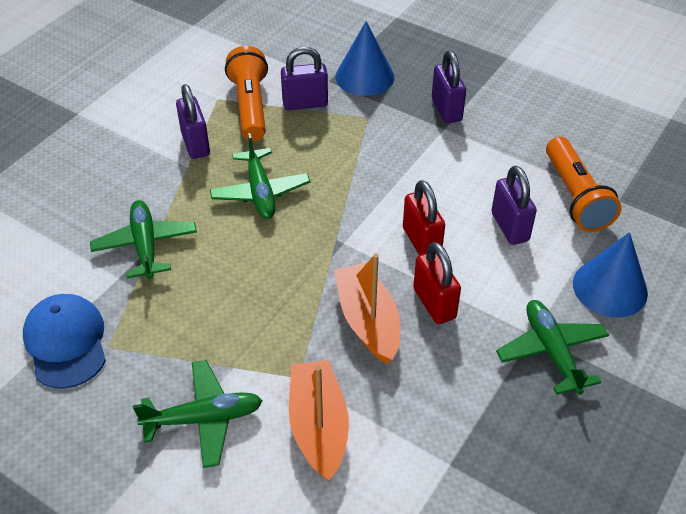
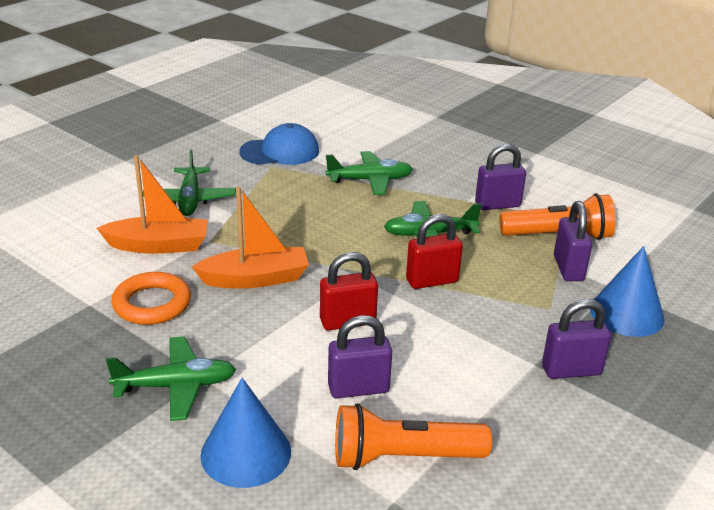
camera: 95 degrees right, 15 degrees down
red padlock [413,242,461,324] -> red padlock moved to [406,214,463,289]
none -> orange ring [112,272,191,325]

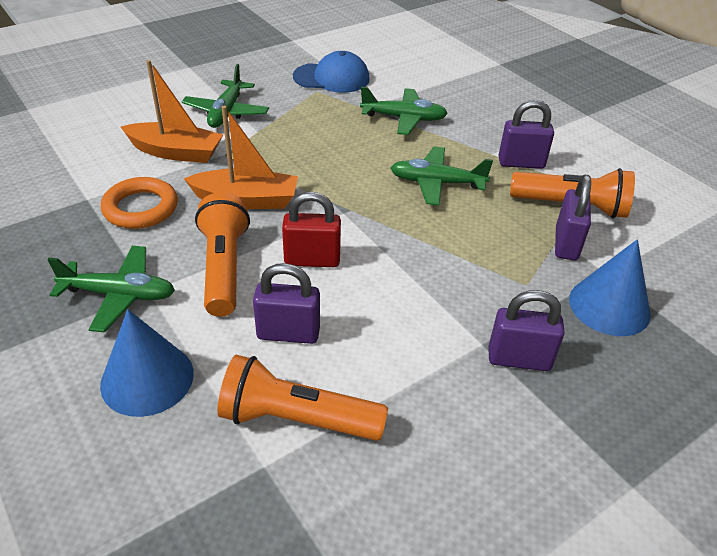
camera: 15 degrees right, 10 degrees up
red padlock [406,214,463,289] -> none
none -> orange flashlight [195,192,250,317]

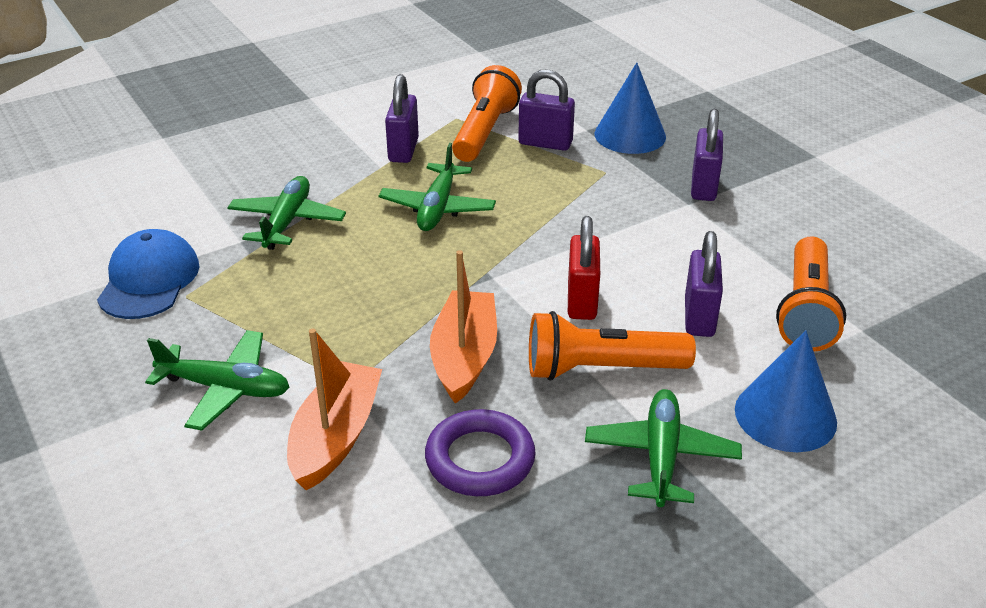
camera: 85 degrees left, 5 degrees down
orange ring [101,177,178,229] -> purple ring [425,409,536,496]

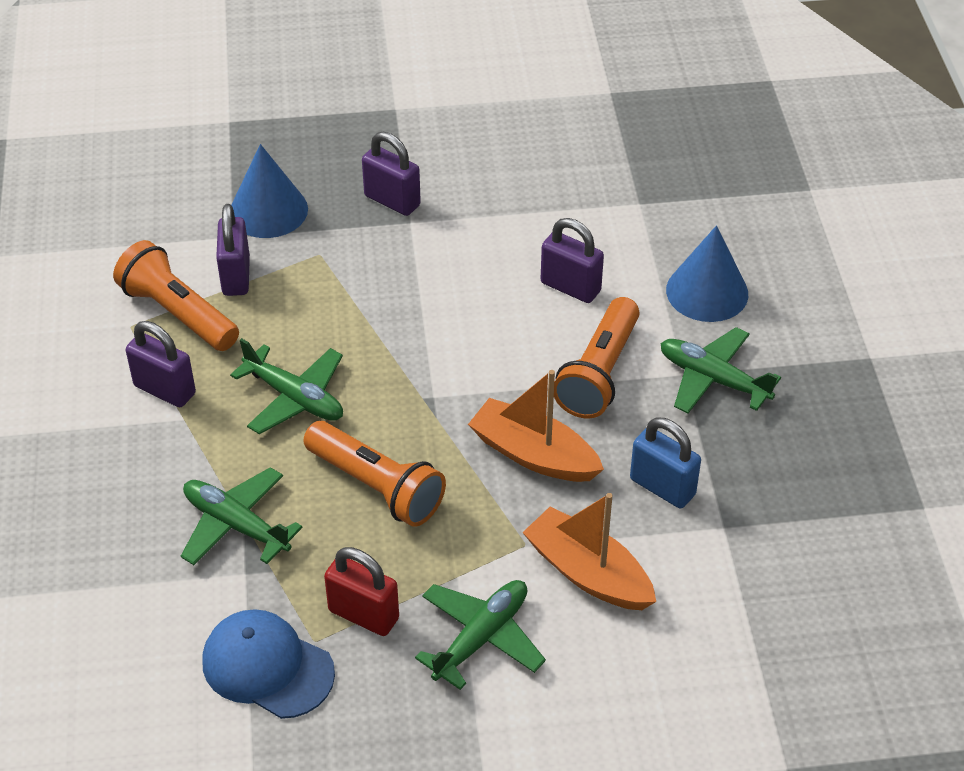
camera: 65 degrees left, 10 degrees up
purple ring [425,409,536,496] -> blue padlock [630,418,701,508]
purple padlock [518,69,575,151] -> purple padlock turned 45 degrees counterclockwise [216,204,250,296]
red padlock [568,216,600,320] -> red padlock moved to [324,547,399,636]
orange flashlight [776,236,846,352] -> orange flashlight moved to [303,421,446,527]

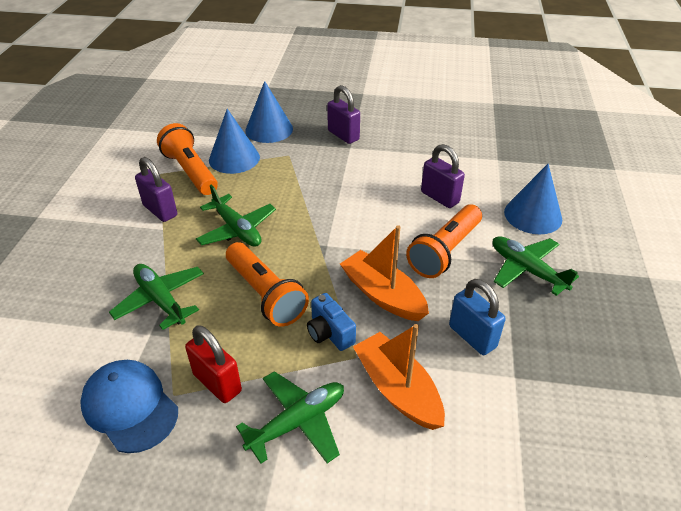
camera: 15 degrees right, 5 degrees down
purple padlock [216,204,250,296] -> blue cone [209,109,260,174]
none -> blue camera [307,293,356,351]

